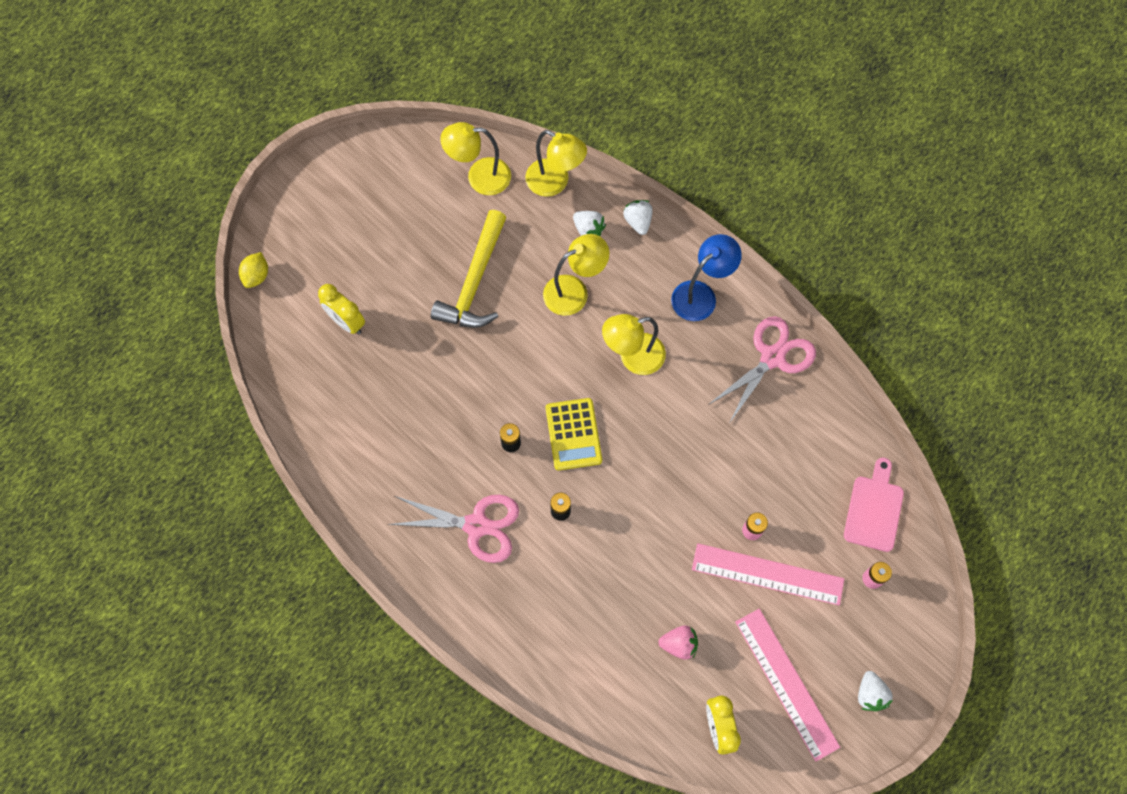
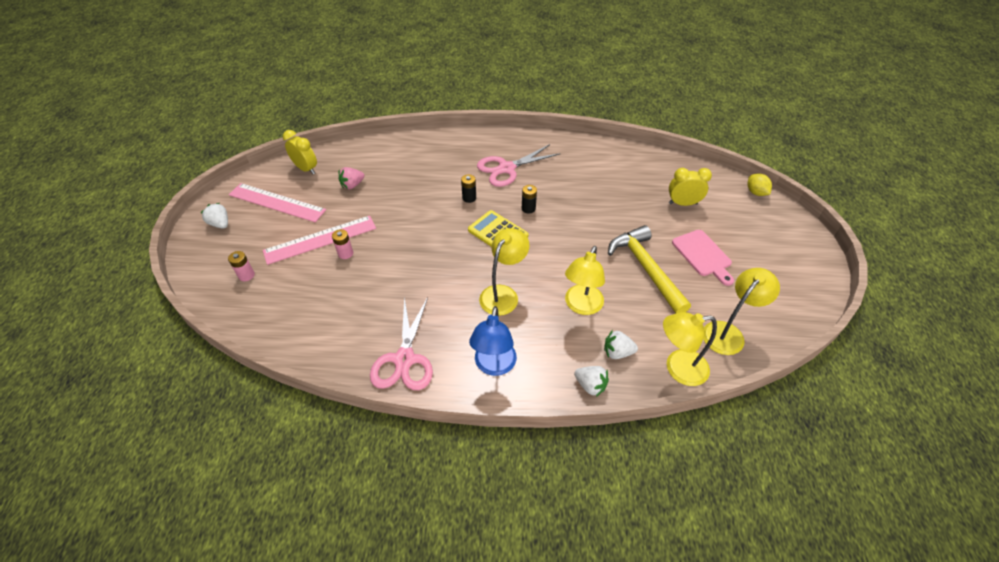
camera: 140 degrees right, 20 degrees down
pink cutting board [844,458,904,552] -> pink cutting board moved to [672,230,734,286]

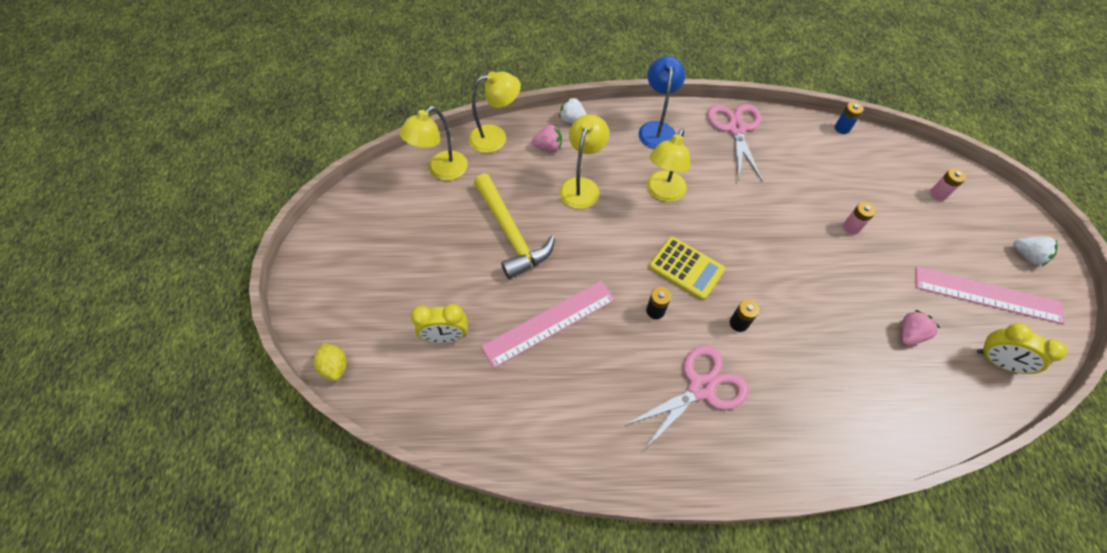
camera: 175 degrees right, 10 degrees up
pink ruler [263,216,376,265] -> pink ruler moved to [481,281,615,368]
white strawberry [604,330,638,359] -> pink strawberry [532,125,562,151]
pink cutting board [672,230,734,286] -> none
none -> blue battery [835,102,864,134]

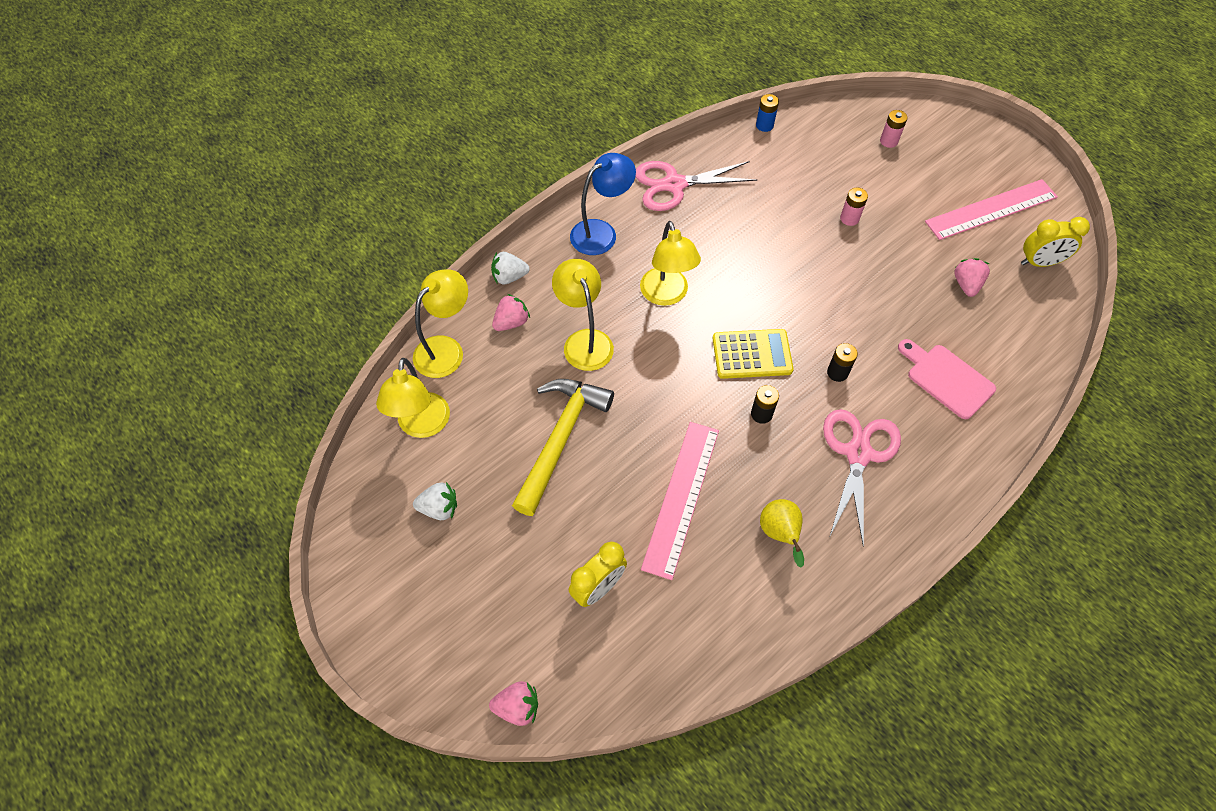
camera: 40 degrees left, 0 degrees up
yellow lemon [314,343,347,381] -> pink strawberry [489,681,538,726]
yellow hammer [474,173,555,279] -> yellow hammer turned 90 degrees counterclockwise [512,379,614,516]
blue lamp [639,56,685,149] -> blue lamp turned 90 degrees clockwise [570,153,636,255]
pink scissors [707,104,762,181] -> pink scissors turned 60 degrees counterclockwise [635,161,758,211]
white strawberry [1013,237,1058,266] -> white strawberry moved to [413,482,457,520]
none -> yellow pear [760,499,804,568]
none -> pink cutting board [898,339,996,419]

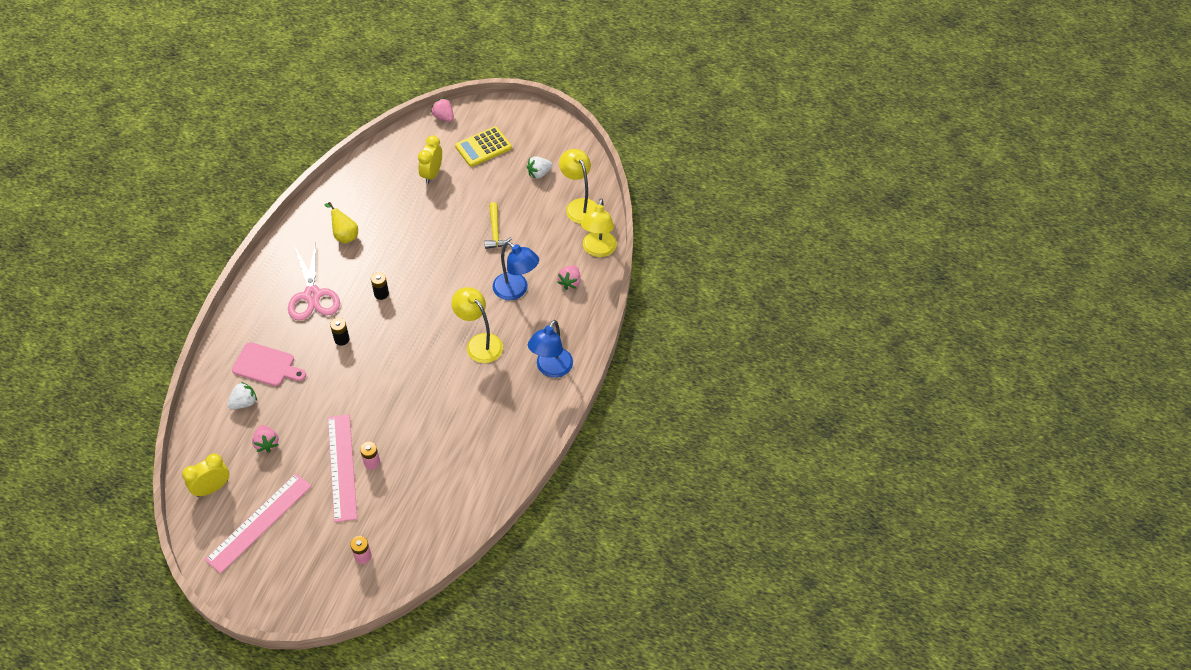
camera: 150 degrees right, 5 degrees down
pink strawberry [489,681,538,726] -> pink strawberry turned 75 degrees clockwise [431,98,454,122]
white strawberry [491,252,530,284] -> white strawberry moved to [227,382,257,409]
yellow hammer [512,379,614,516] -> yellow hammer [485,202,512,249], size x0.56
yellow lamp [552,259,614,371] -> blue lamp [493,242,539,300]
pink scissors [635,161,758,211] -> none
pink ruler [641,422,719,580] -> pink ruler moved to [328,414,357,522]
yellow calculator [713,329,794,379] -> yellow calculator moved to [455,126,512,167]
blue battery [756,94,779,132] -> none

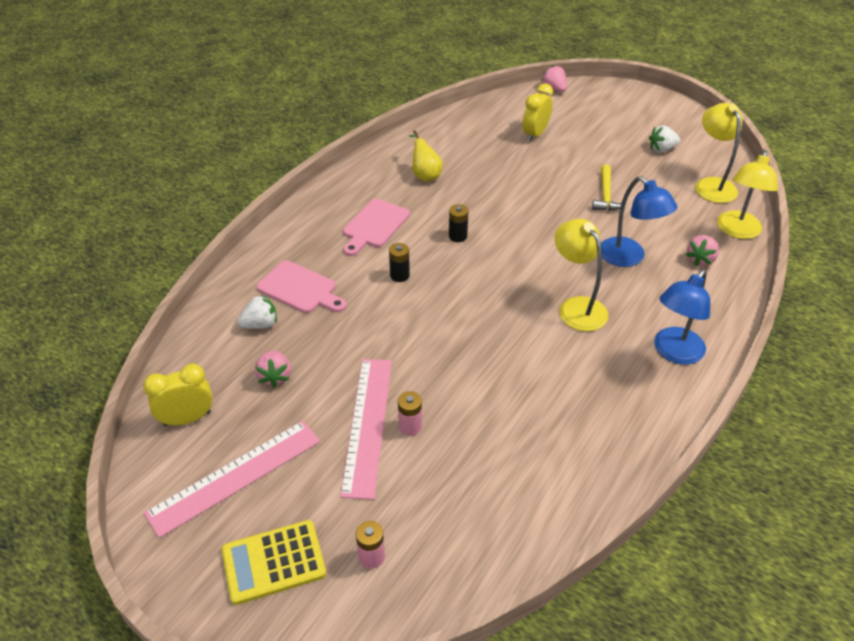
camera: 15 degrees right, 10 degrees down
pink scissors [288,243,340,321] -> pink cutting board [343,199,410,256]
yellow calculator [455,126,512,167] -> yellow calculator moved to [222,520,326,605]

